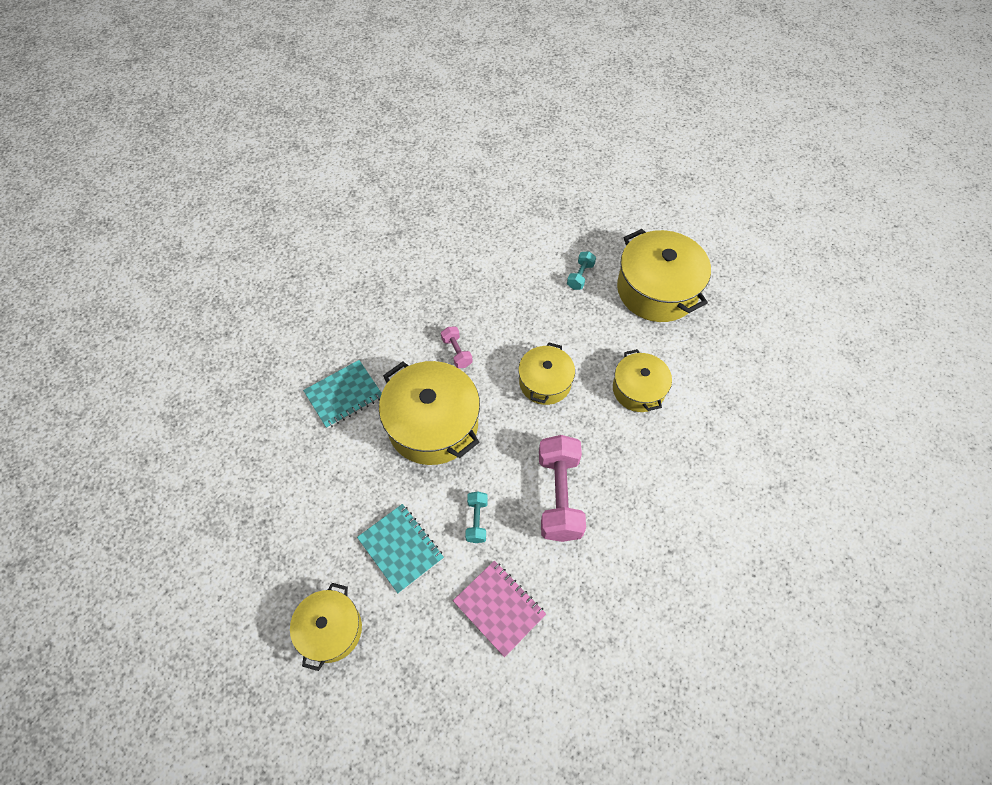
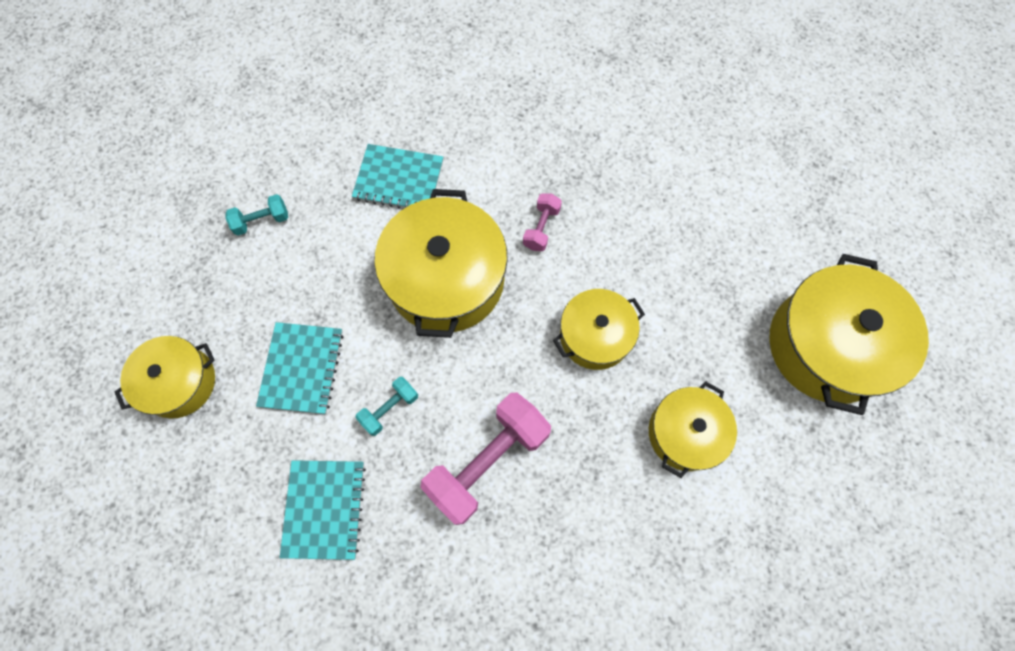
camera: 45 degrees right, 10 degrees up
pink notebook [453,561,546,657] -> turquoise notebook [280,460,366,560]
turquoise dumbbell [567,251,596,290] -> turquoise dumbbell moved to [225,194,288,236]

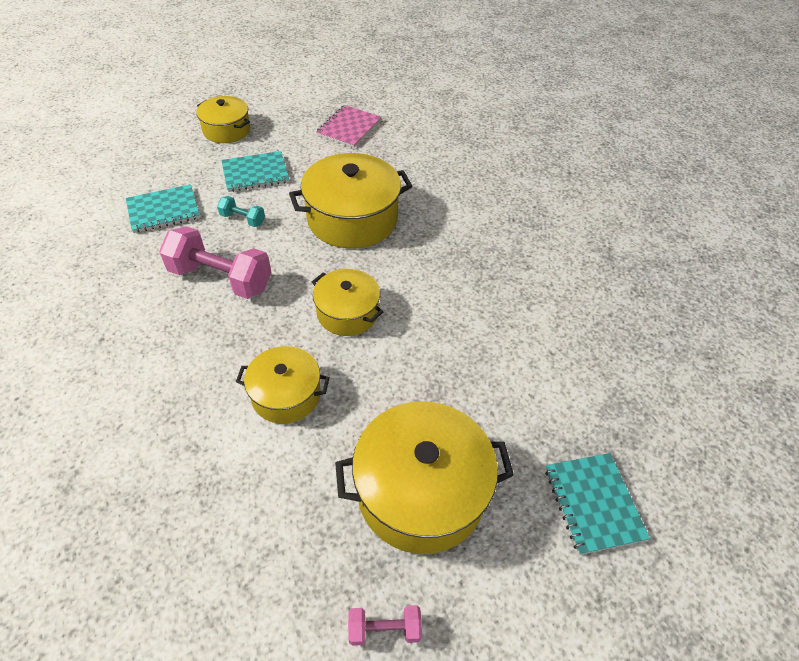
camera: 65 degrees right, 20 degrees down
turquoise dumbbell [225,194,288,236] -> pink notebook [316,105,382,148]
turquoise notebook [352,144,443,208] -> turquoise notebook moved to [545,453,650,555]
pink dumbbell [523,193,562,251] -> pink dumbbell moved to [348,605,422,646]

